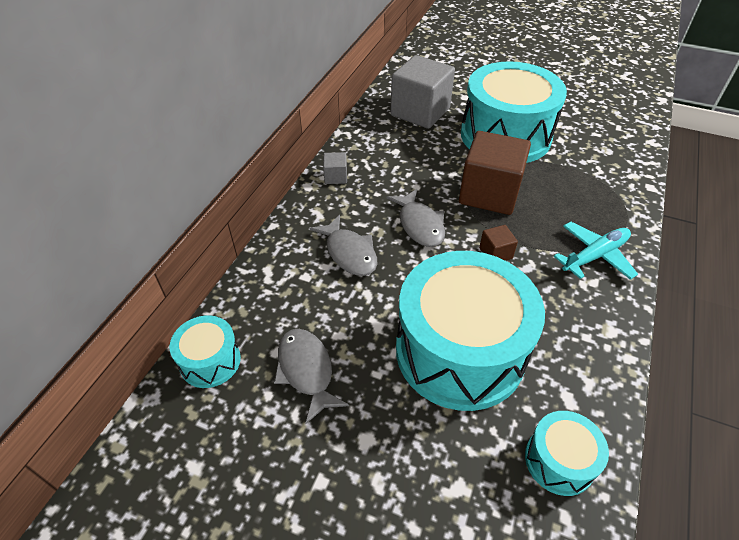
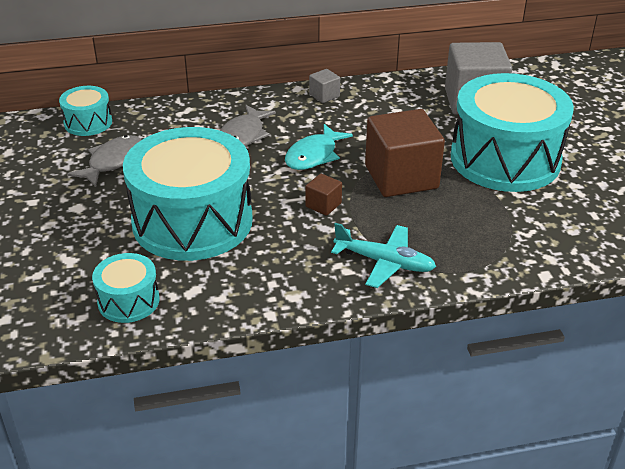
camera: 55 degrees right, 10 degrees down
grey fish [387,189,445,247] -> turquoise fish [285,124,353,170]

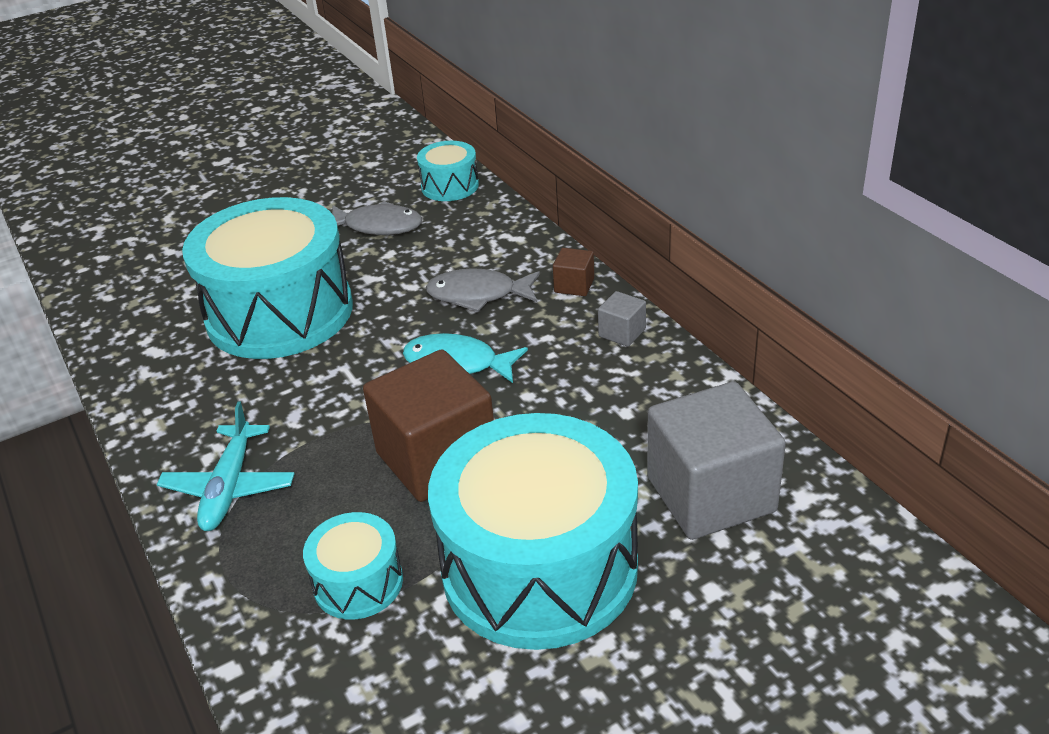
camera: 75 degrees right, 0 degrees up
turquoise drum [92,253,160,323] -> turquoise drum moved to [303,512,403,619]
brown cube [305,173,342,216] -> brown cube moved to [553,248,594,296]

